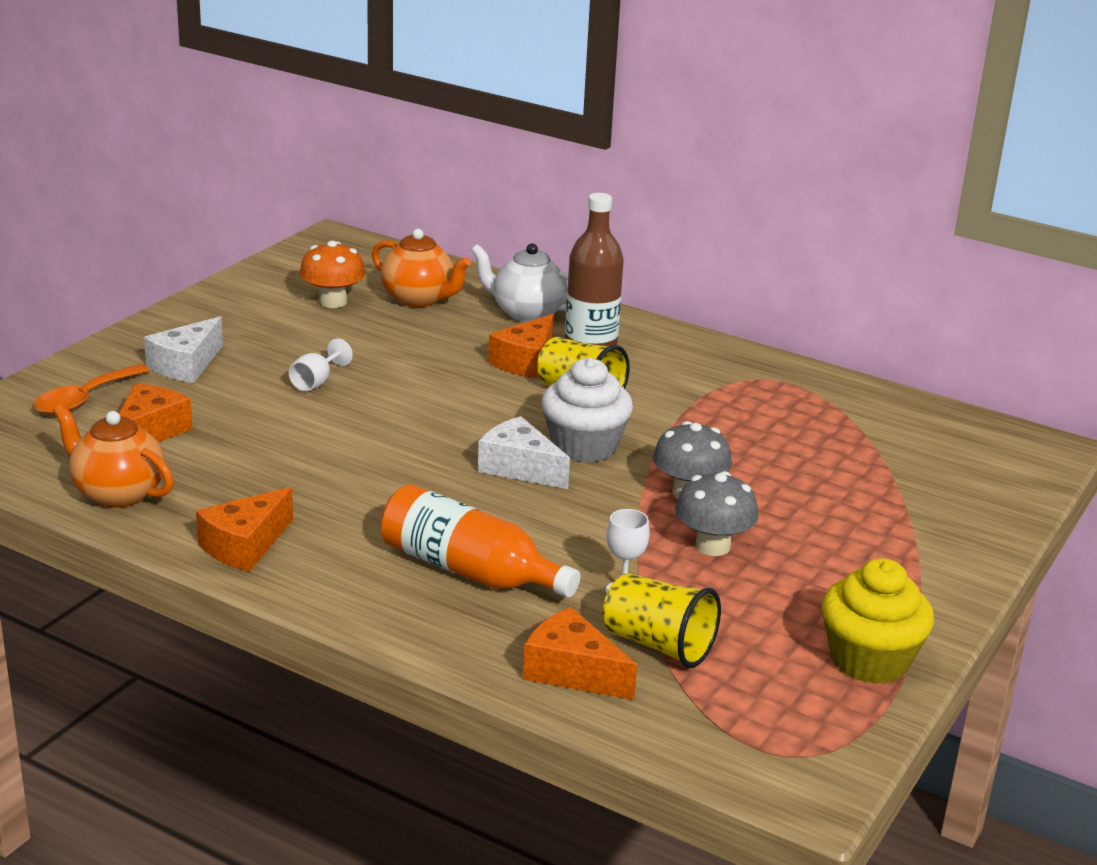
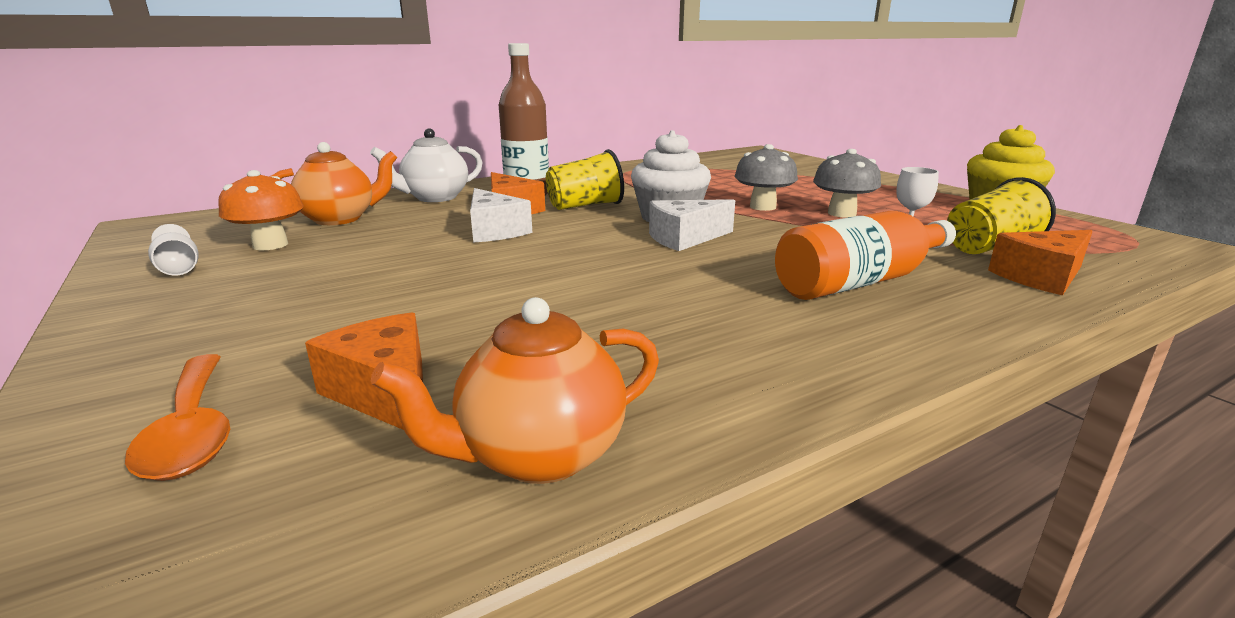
camera: 60 degrees left, 5 degrees down
white cheese [144,317,223,383] -> white cheese moved to [470,188,532,243]
orange cheese [196,487,293,572] -> none
white goblet [289,338,353,391] -> white goblet moved to [148,224,199,275]

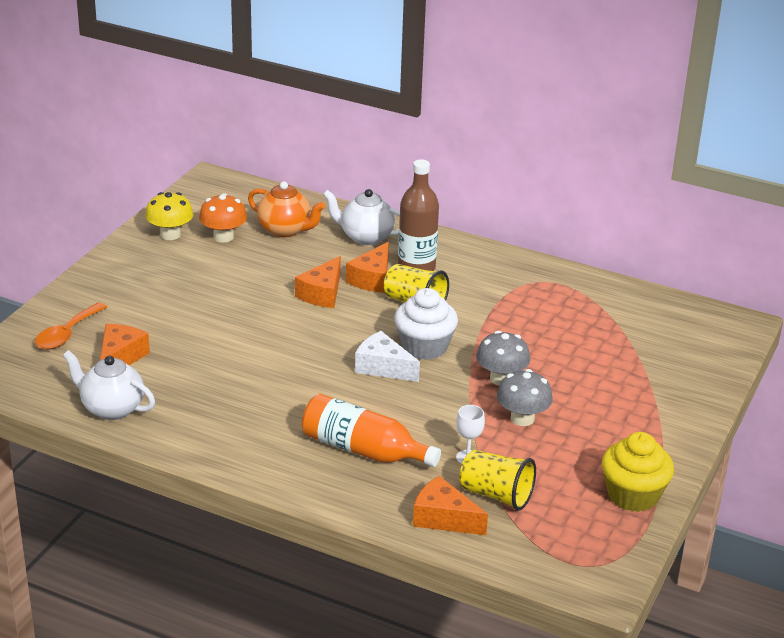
camera: 55 degrees right, 10 degrees up
white goblet [148,224,199,275] -> yellow mushroom [145,192,194,240]
orange teapot [371,297,659,484] -> white teapot [63,350,155,420]
white cheese [470,188,532,243] -> orange cheese [295,256,341,308]

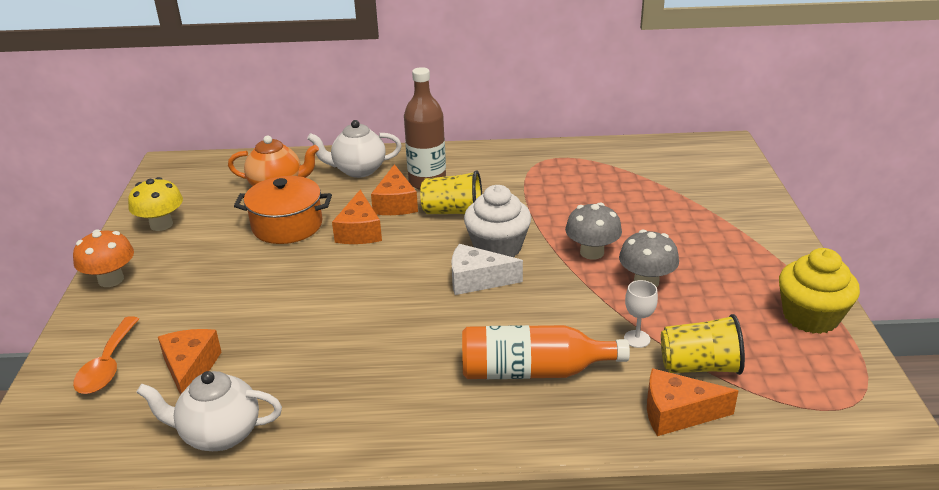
camera: 25 degrees left, 0 degrees up
orange mushroom [199,193,247,243] -> orange mushroom moved to [73,229,134,287]
none -> orange pot [234,176,332,244]

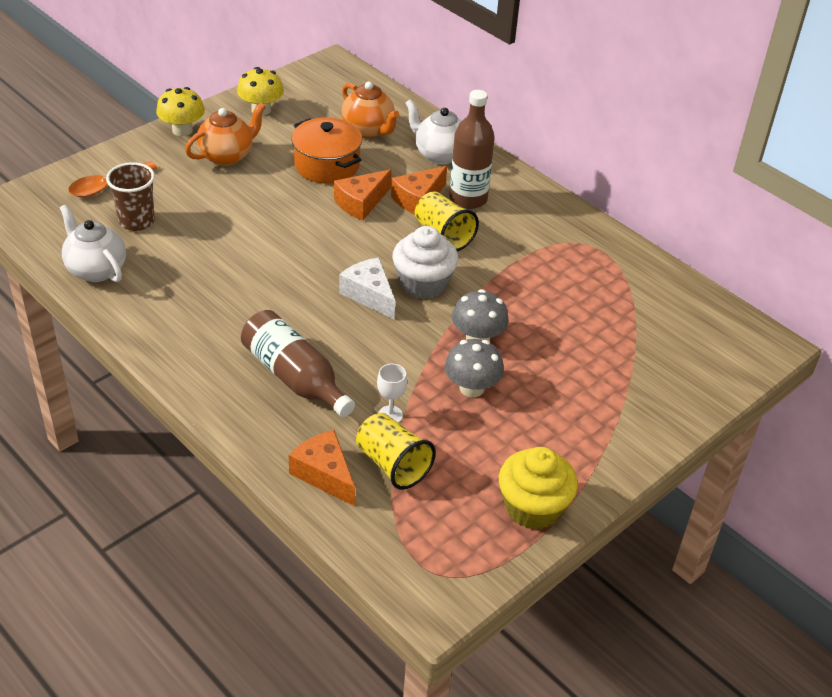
camera: 45 degrees right, 10 degrees up
orange mushroom [73,229,134,287] -> yellow mushroom [156,87,205,136]
orange cheese [158,329,222,395] -> brown cup [106,162,155,231]
orange bottle [462,325,630,379] -> brown bottle [241,310,355,417]
none -> orange teapot [185,103,266,166]

